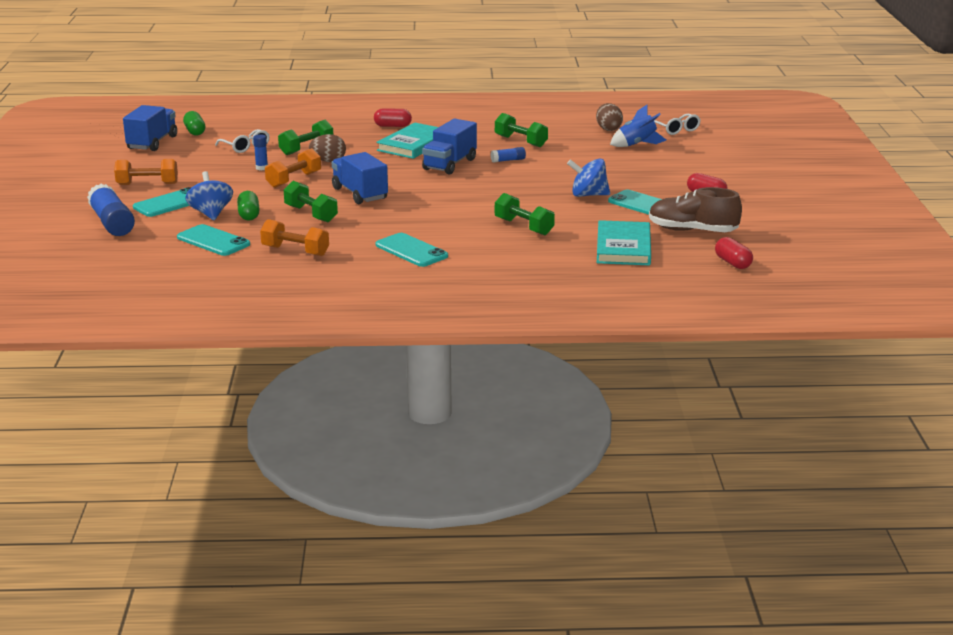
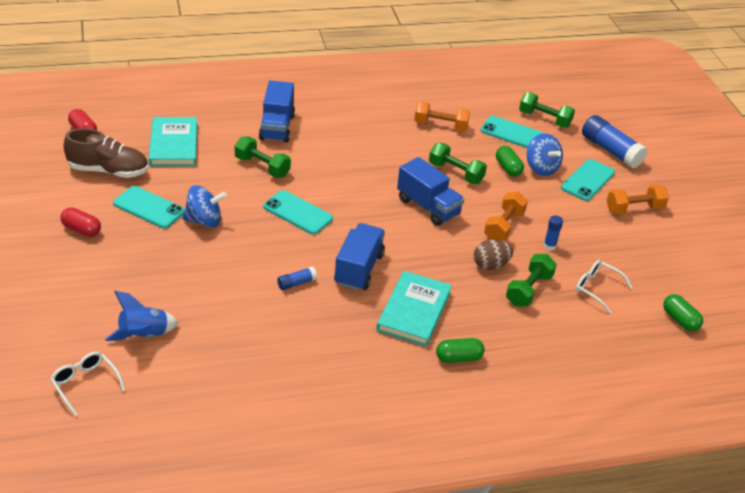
camera: 165 degrees right, 15 degrees up
blue truck [123,105,177,151] -> blue truck moved to [259,81,295,143]
red capsule [374,108,412,127] -> green capsule [436,338,485,363]
turquoise phone [375,233,448,267] -> turquoise phone moved to [263,190,333,235]
green dumbbell [495,113,548,147] -> green dumbbell moved to [519,92,575,128]
brown egg [596,103,623,131] -> none

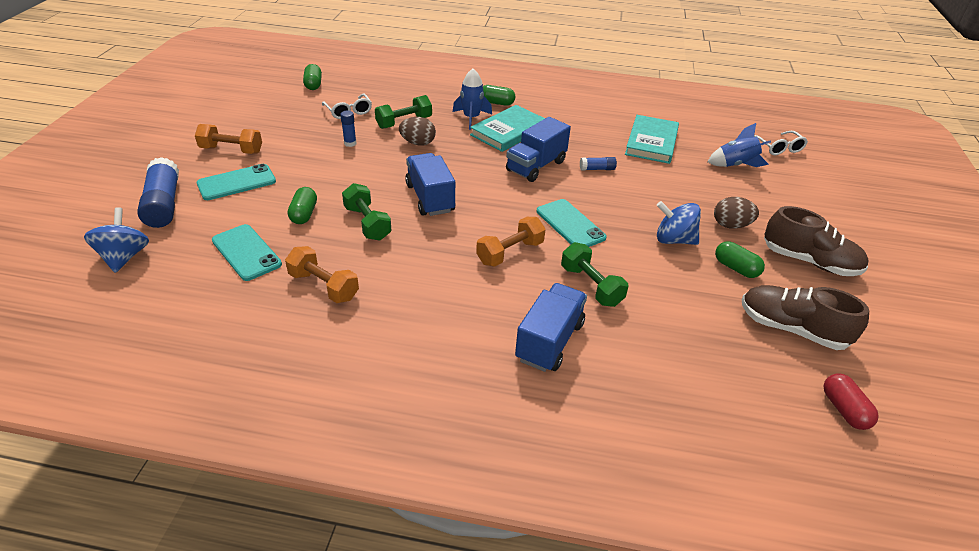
camera: 155 degrees left, 0 degrees up
red capsule [60,207,101,237] -> brown shoe [764,206,868,276]
turquoise phone [113,186,185,228] -> green capsule [715,241,765,278]
turquoise book [149,117,197,166] -> turquoise book moved to [625,115,679,164]
orange dumbbell [484,192,528,241] -> orange dumbbell moved to [476,217,546,267]
green dumbbell [519,92,575,128] -> none
blue spinning top [527,133,563,176] -> blue spinning top moved to [84,207,149,273]
none -> blue rocket [453,69,492,130]
none -> brown egg [714,197,759,229]

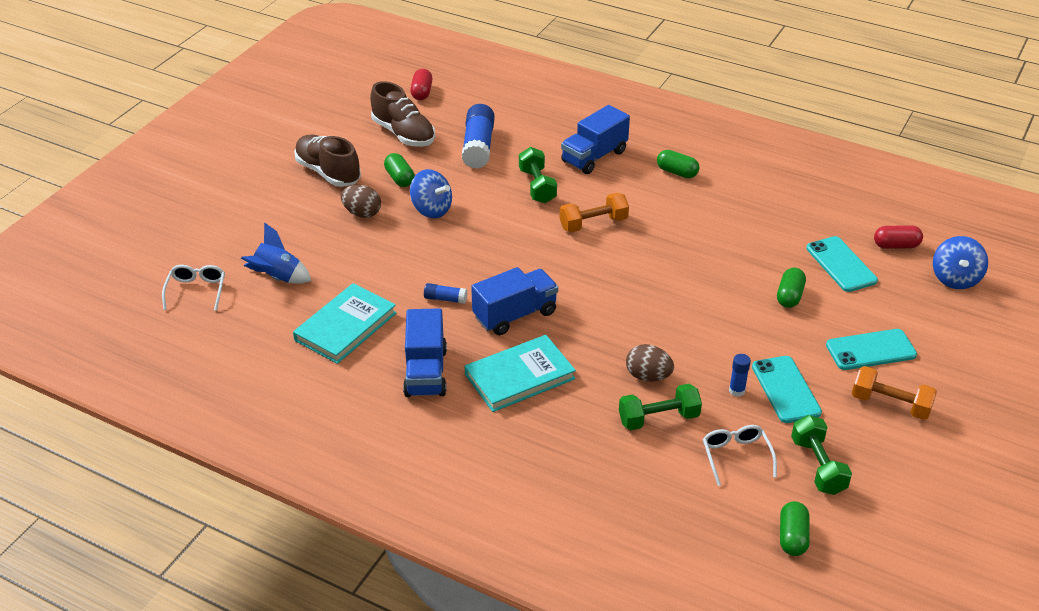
camera: 160 degrees left, 0 degrees up
blue glue stick [137,157,179,228] -> blue glue stick moved to [462,104,495,169]
orange dumbbell [285,246,359,303] -> none
green dumbbell [342,183,392,241] -> green dumbbell moved to [791,415,852,495]
blue truck [405,153,455,216] -> blue truck moved to [403,308,447,397]
blue rocket [453,69,492,130] -> none
green capsule [483,85,515,106] -> green capsule moved to [657,150,699,178]
turquoise phone [537,199,607,247] -> turquoise phone moved to [752,356,822,423]
none -> red capsule [874,225,923,249]

